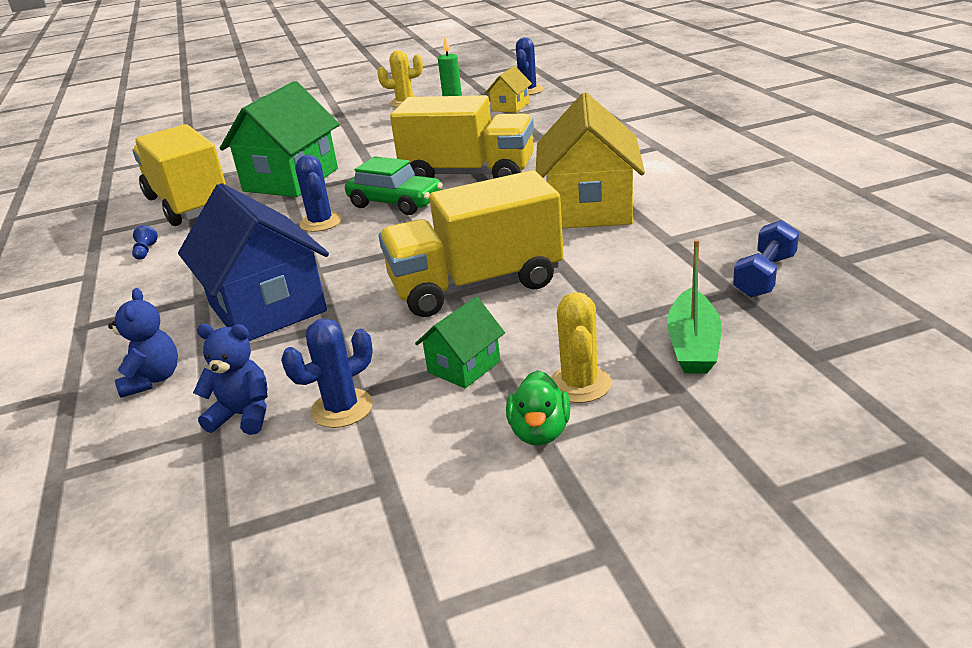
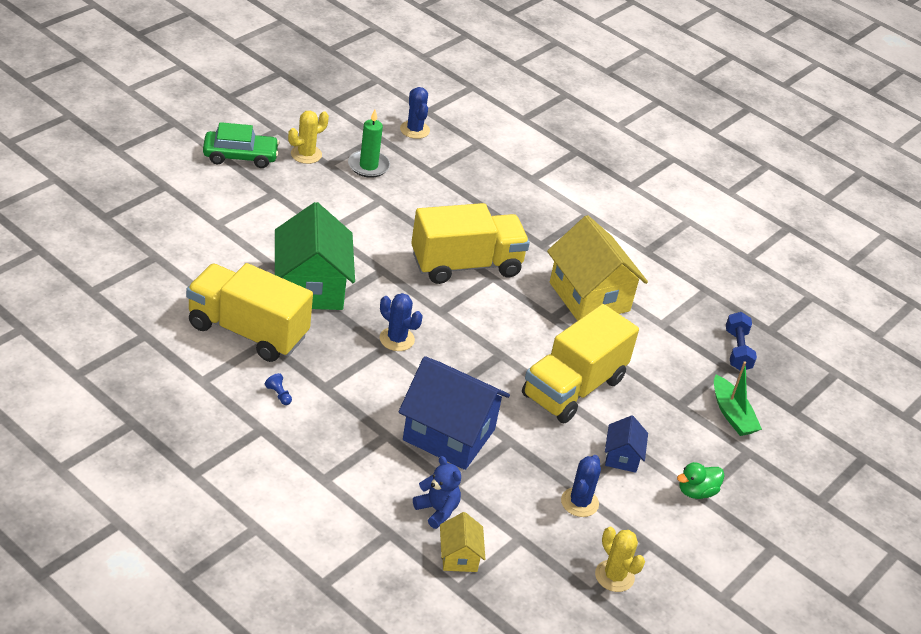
camera: 40 degrees left, 10 degrees up
blue teddy bear [193,324,268,435] -> none
green car [345,156,443,215] -> green car moved to [203,122,279,168]
green house [415,297,505,389] -> blue house [605,415,648,473]
yellow house [485,66,532,113] -> yellow house moved to [440,512,485,572]
green duck [506,370,571,446] -> green duck turned 90 degrees clockwise [677,462,725,499]
yellow cactus [551,292,611,403] -> yellow cactus moved to [595,527,645,592]

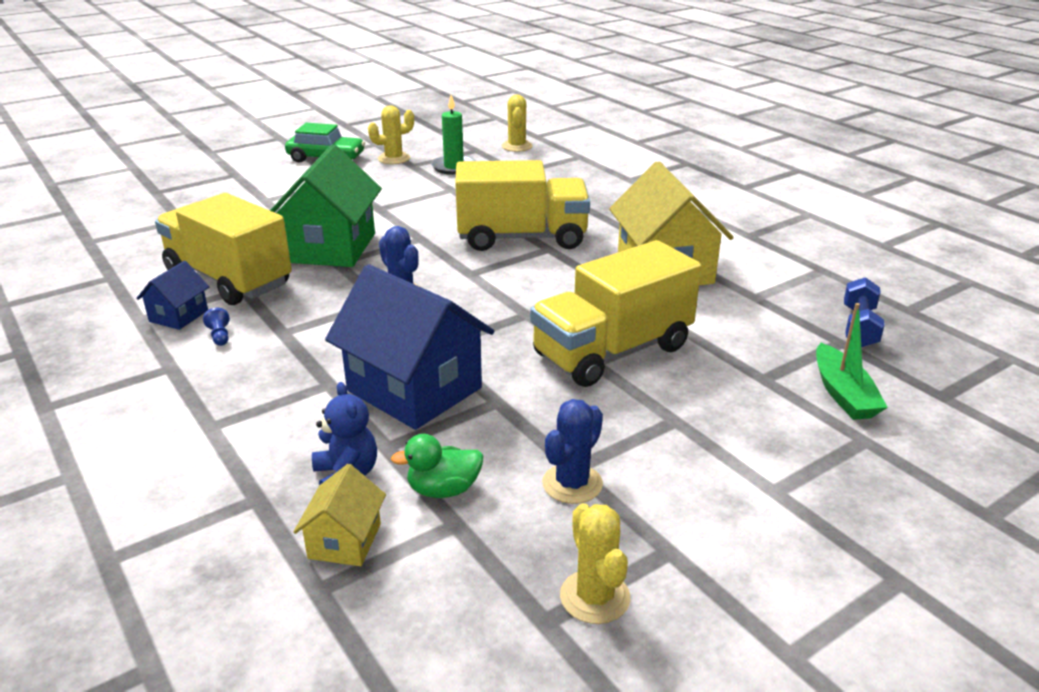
camera: 20 degrees right, 10 degrees down
blue cactus [400,87,430,139] -> yellow cactus [501,95,533,152]
blue house [605,415,648,473] -> blue house moved to [136,261,209,330]
green duck [677,462,725,499] -> green duck moved to [391,434,484,498]

